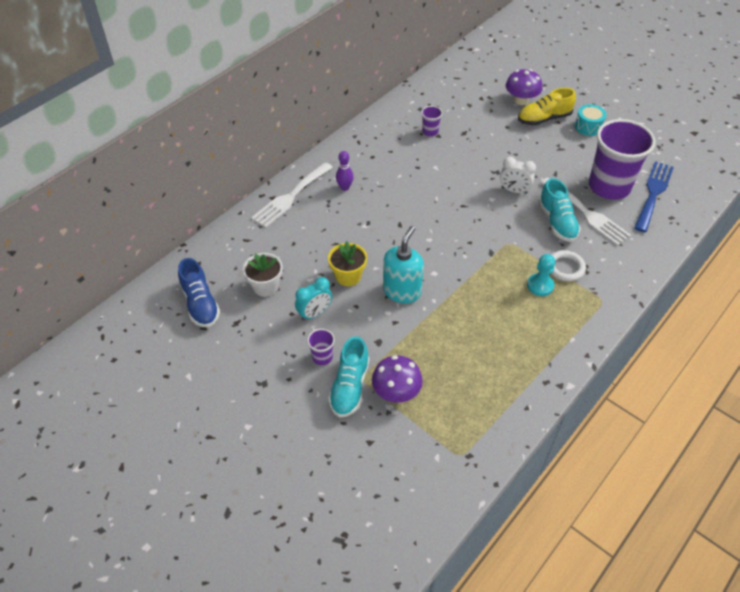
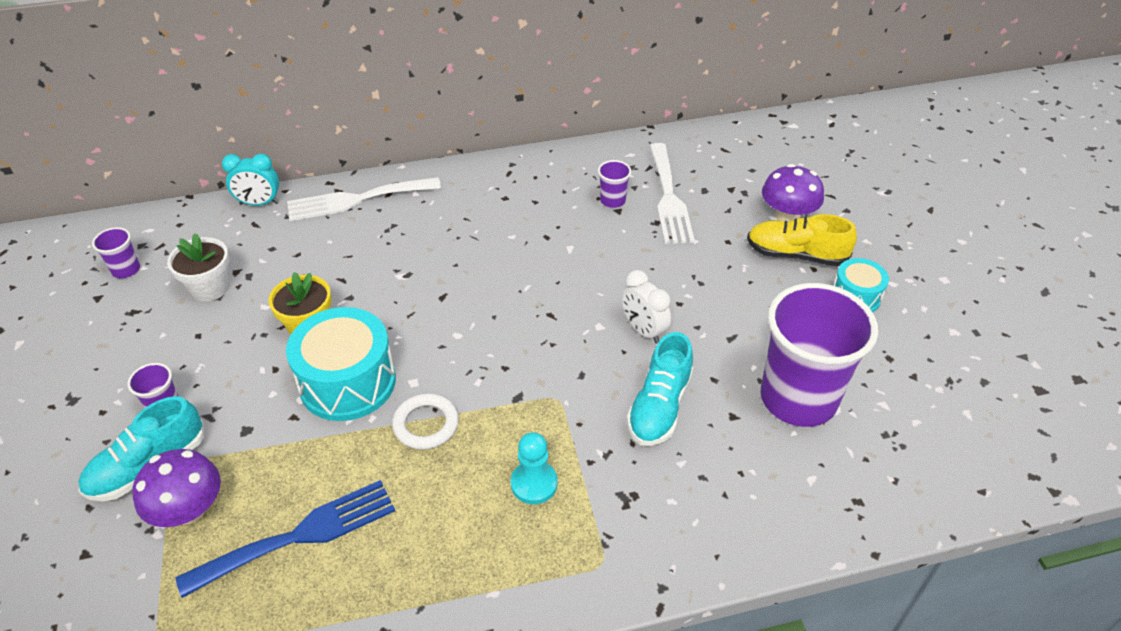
camera: 35 degrees right, 5 degrees down
blue shoe [178,258,220,327] -> purple cup [92,227,140,278]
turquoise clock [295,277,332,321] -> turquoise clock moved to [222,154,279,206]
purple bowling pin [336,151,353,191] -> none
turquoise soap dispenser [383,226,424,303] -> turquoise drum [286,307,396,421]
white fork [540,178,631,246] -> white fork moved to [650,143,695,244]
white ring [551,250,586,282] -> white ring moved to [392,393,459,450]
blue fork [634,161,674,232] -> blue fork moved to [176,480,395,598]

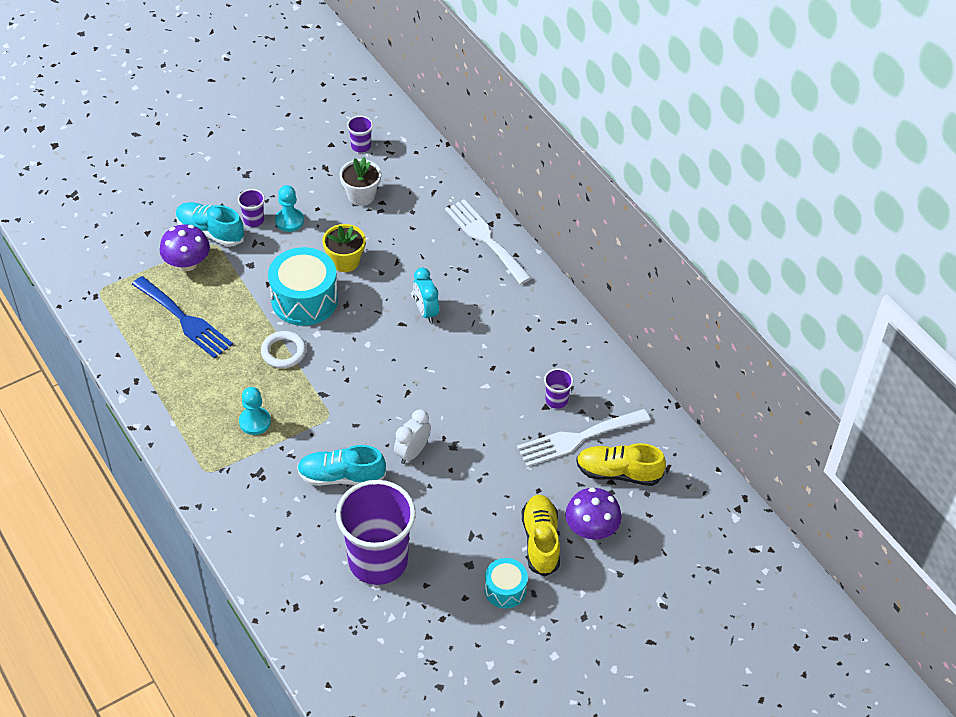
camera: 70 degrees right, 5 degrees up
turquoise clock [222,154,279,206] -> turquoise clock moved to [413,268,439,323]
none -> turquoise pawn [275,185,304,232]
none -> yellow shoe [576,443,666,486]

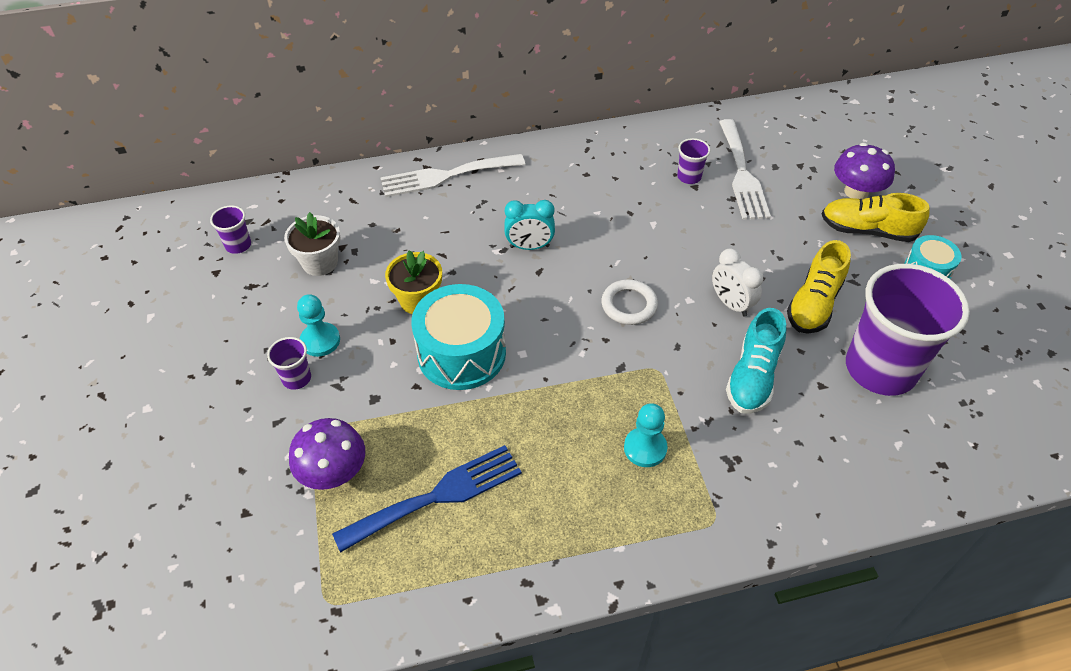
camera: 70 degrees left, 0 degrees up
turquoise shoe [176,202,245,247] -> none
white ring [261,331,306,368] -> white ring moved to [602,279,658,325]
yellow shoe [576,443,666,486] -> yellow shoe moved to [787,240,851,334]

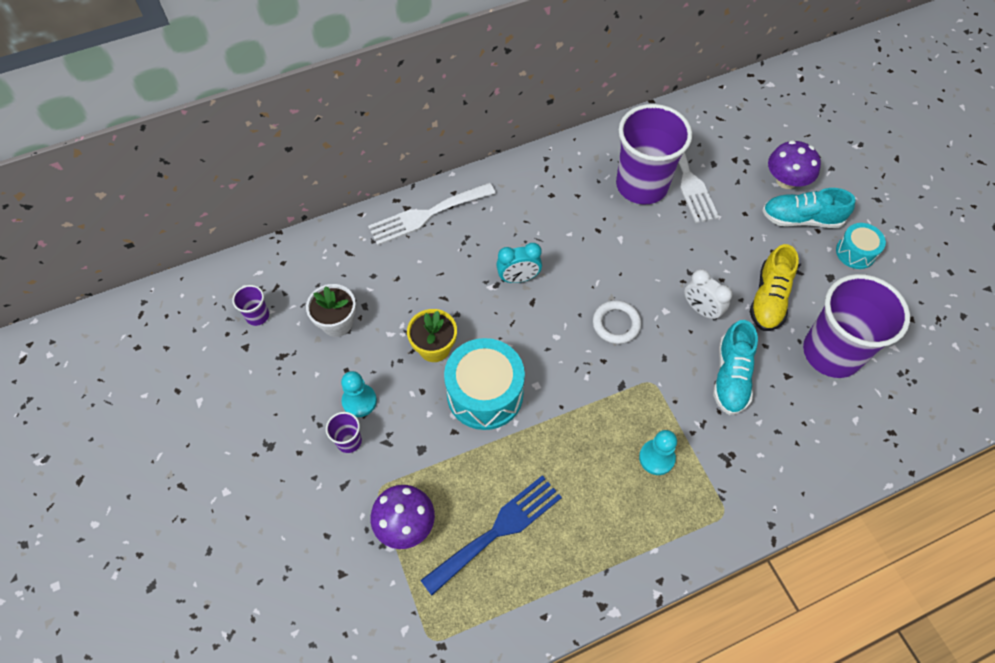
camera: 10 degrees left, 10 degrees up
purple cup [677,138,710,184] -> purple cup [616,104,692,204], size x2.44
yellow shoe [822,193,929,242] -> turquoise shoe [762,188,855,228]

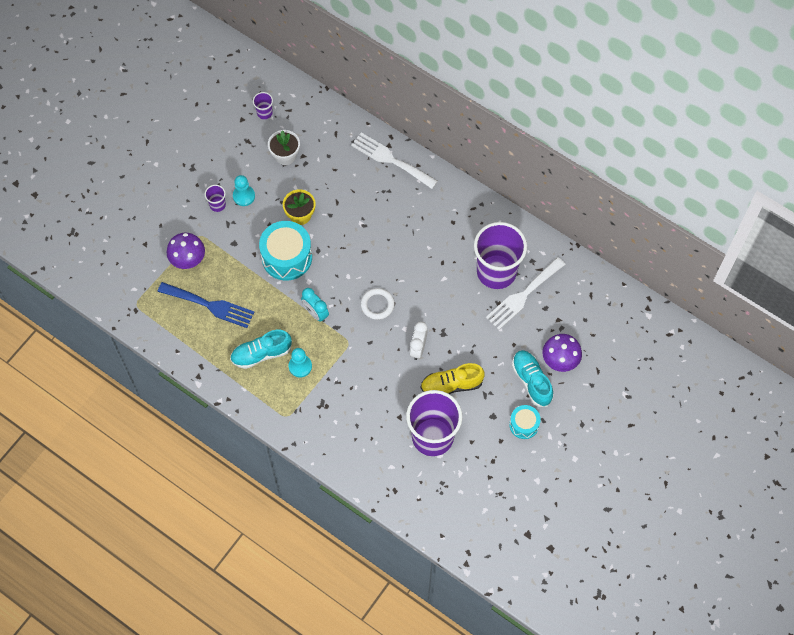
camera: 60 degrees right, 5 degrees up
turquoise clock [496,243,542,283] -> turquoise clock moved to [301,288,329,322]
turquoise shoe [713,320,758,415] -> turquoise shoe moved to [230,330,292,369]

